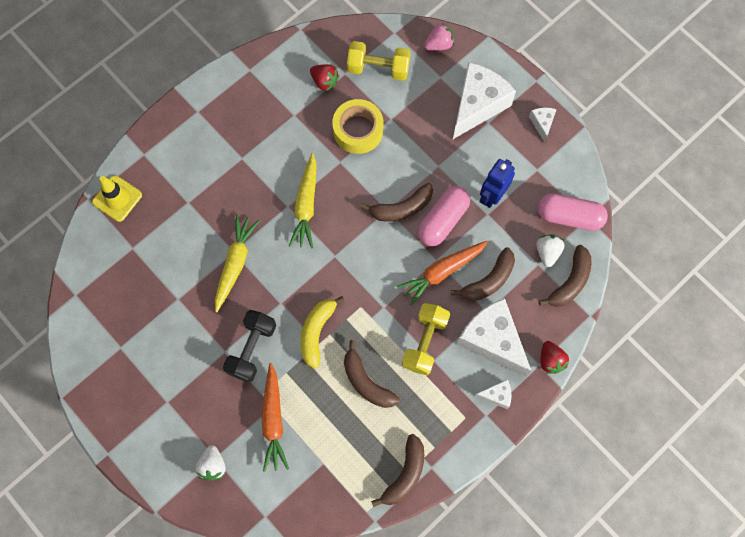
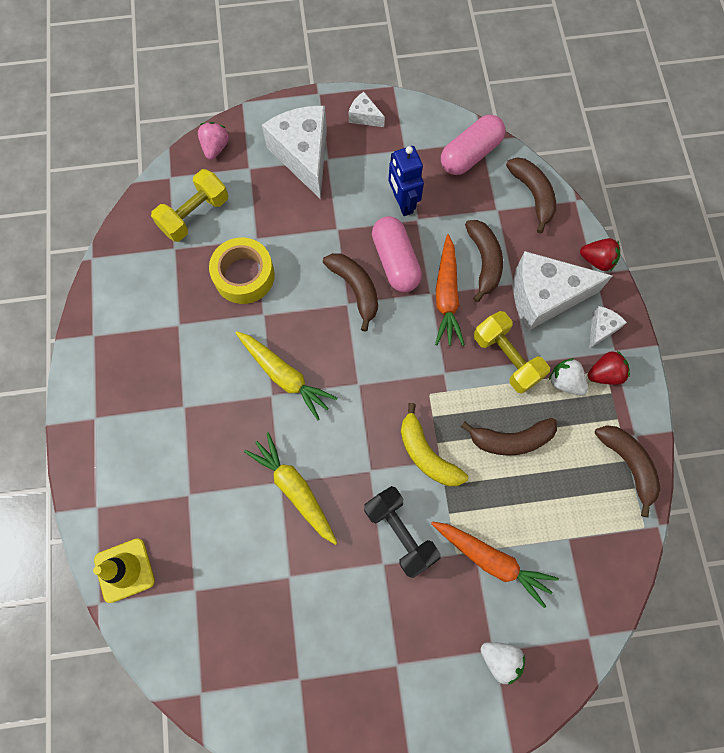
camera: 55 degrees left, 0 degrees up
red strawberry [310,64,339,91] -> red strawberry moved to [588,351,630,385]
brown banana [360,183,433,222] -> brown banana turned 45 degrees counterclockwise [323,253,378,332]
white strawberry [536,234,565,267] -> white strawberry moved to [549,358,588,396]

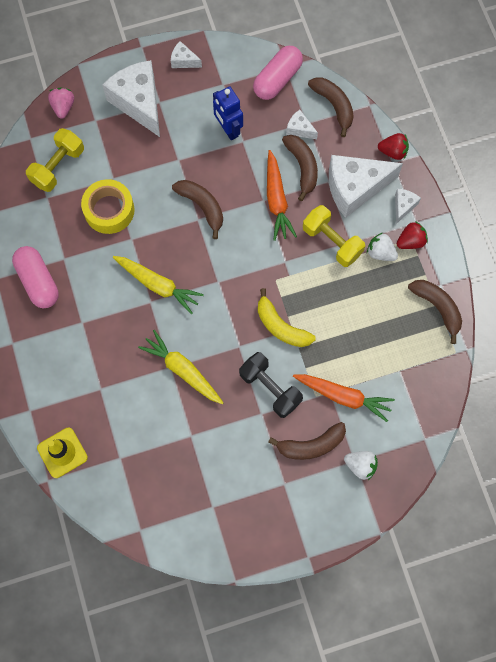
camera: 10 degrees left, 0 degrees up
pink capsule [372,216,422,292] -> pink capsule moved to [12,246,59,308]
brown banana [461,418,557,456] -> brown banana moved to [268,422,346,460]
none -> white cheese [286,110,318,139]

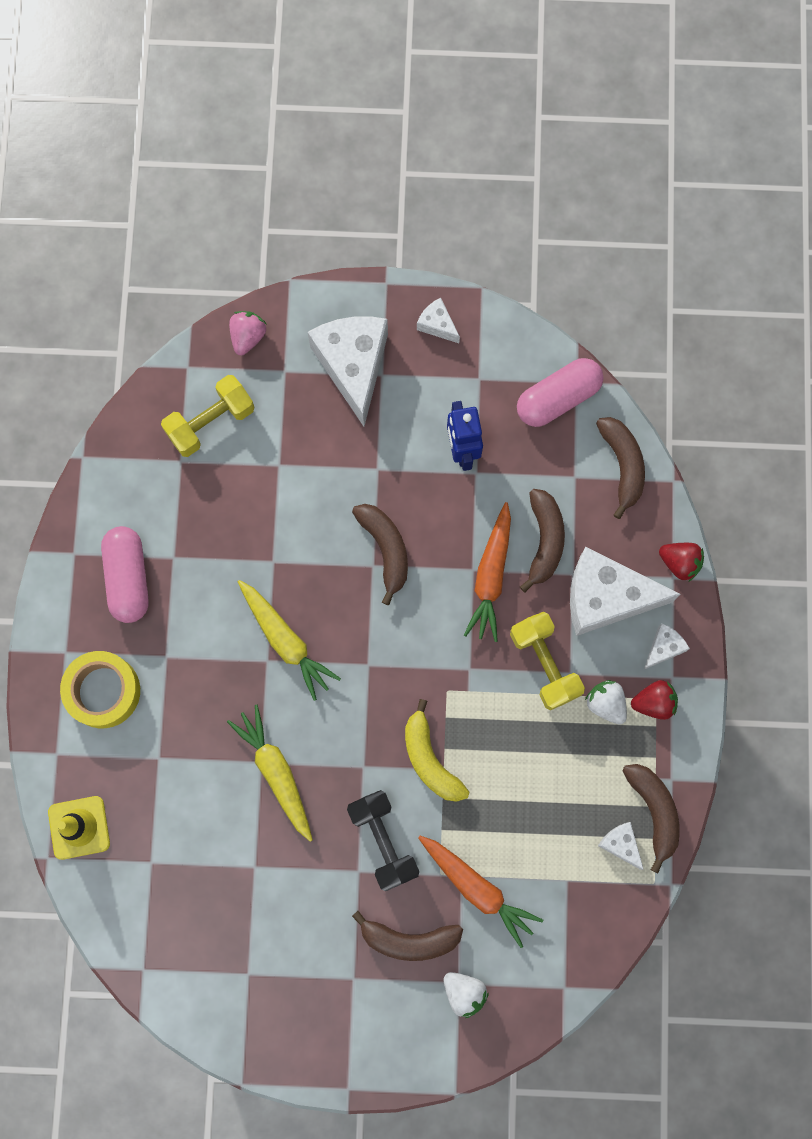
camera: 20 degrees right, 5 degrees up
yellow tape [81,179,135,234] -> yellow tape moved to [60,651,140,728]
white cheese [286,110,318,139] -> white cheese moved to [598,822,644,870]

